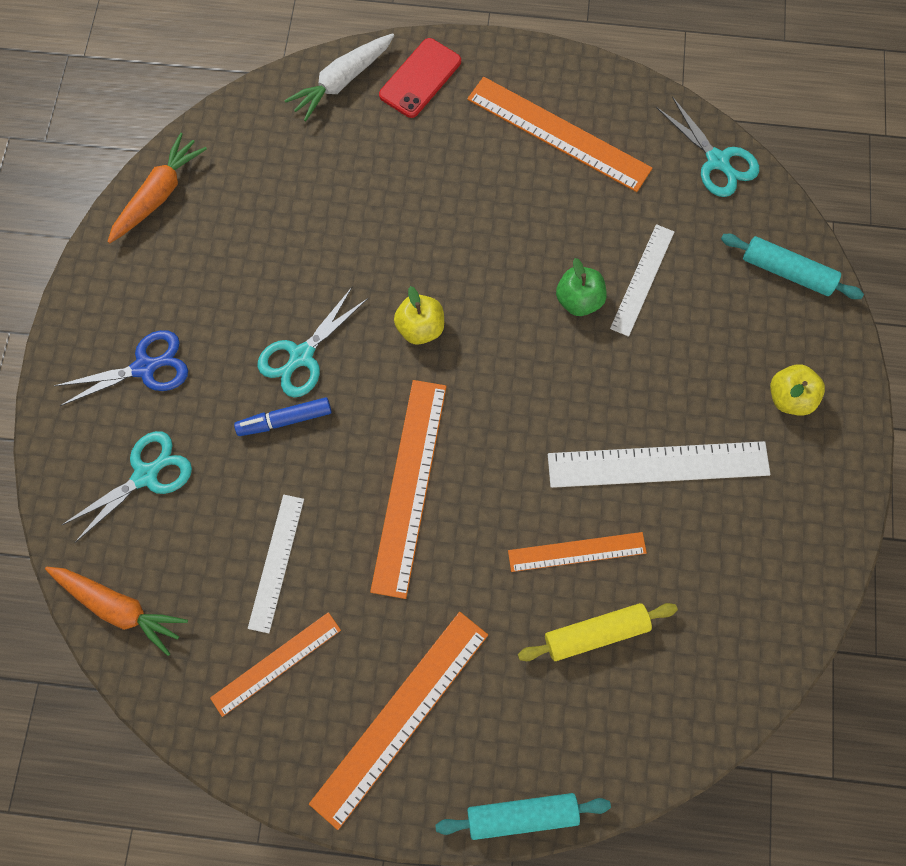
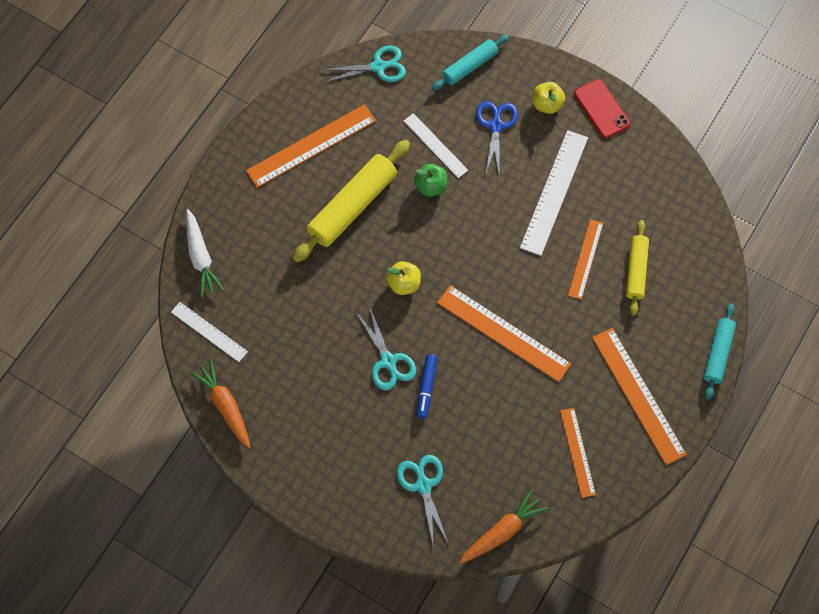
camera: 65 degrees left, 5 degrees down
blue scissors [54,330,188,406] -> blue scissors moved to [476,101,518,178]
white ruler [248,495,304,633] -> white ruler moved to [171,302,248,362]
red phone [379,38,461,118] -> red phone moved to [574,79,630,138]
none -> yellow rolling pin [292,140,410,263]

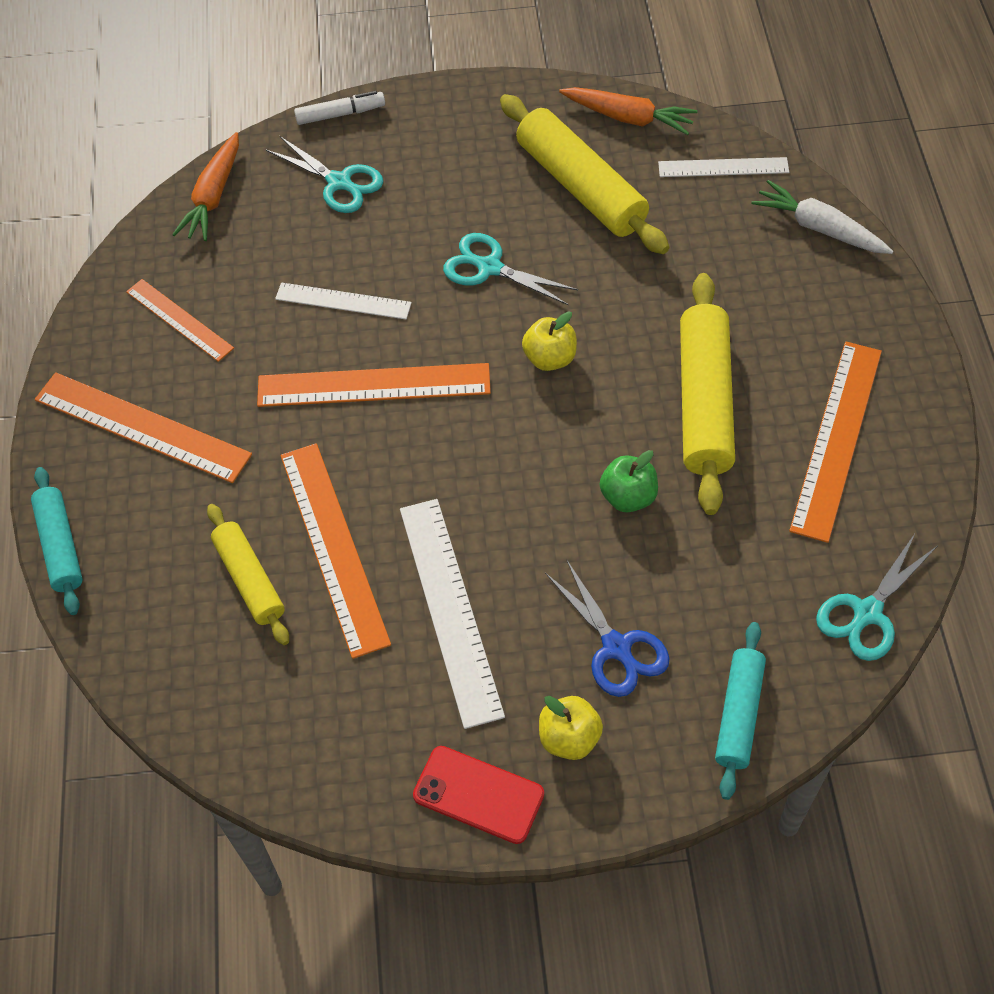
camera: 145 degrees right, 10 degrees down
white ruler [404,113,468,178] -> white ruler moved to [275,282,412,319]
blue marker [416,354,437,419] -> none
orange ruler [568,219,603,300] -> orange ruler [280,443,391,659], size x1.65
none -> white marker [294,91,385,125]
none -> yellow rolling pin [500,94,669,254]

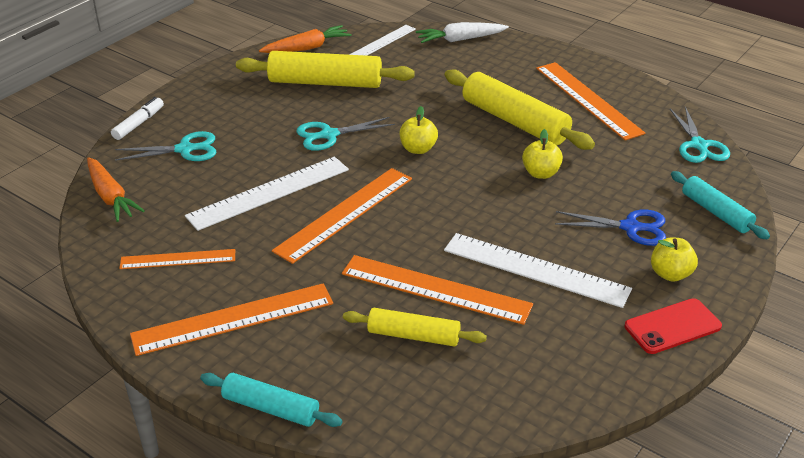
camera: 50 degrees left, 20 degrees down
white ruler [275,282,412,319] -> white ruler [185,157,349,231], size x1.65
green apple [600,450,658,512] -> yellow apple [522,129,563,179]

